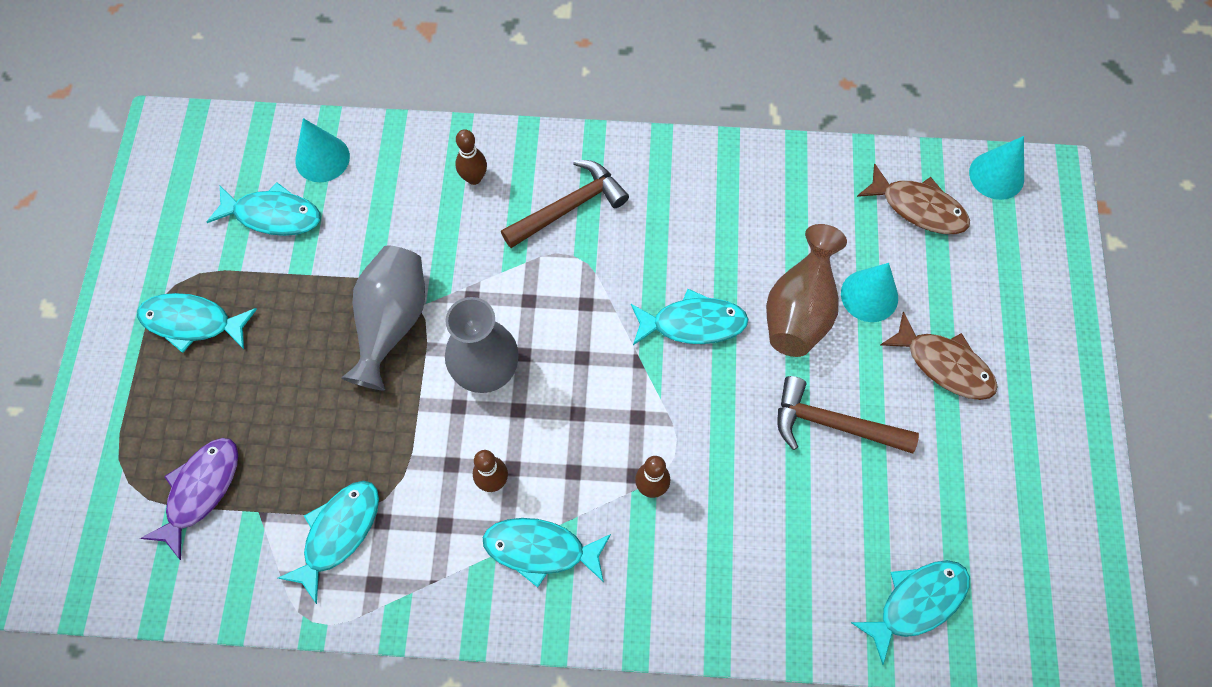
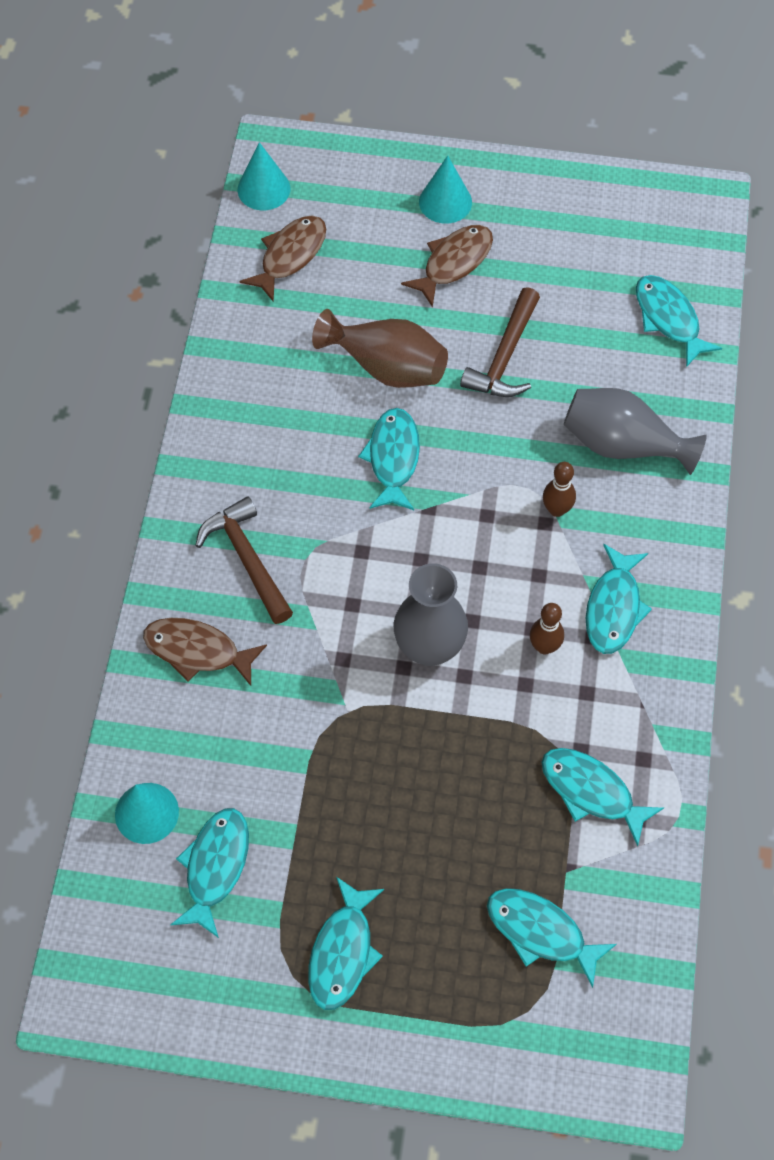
camera: 85 degrees left, 5 degrees down
purple fish [140,438,238,560] -> turquoise fish [487,888,617,988]
grey vase [341,246,425,390] -> grey vase moved to [564,388,707,475]
brown bowling pin [455,129,487,185] -> brown fish [143,618,267,686]
turquoise cone [841,263,898,322] -> turquoise cone moved to [419,156,472,224]

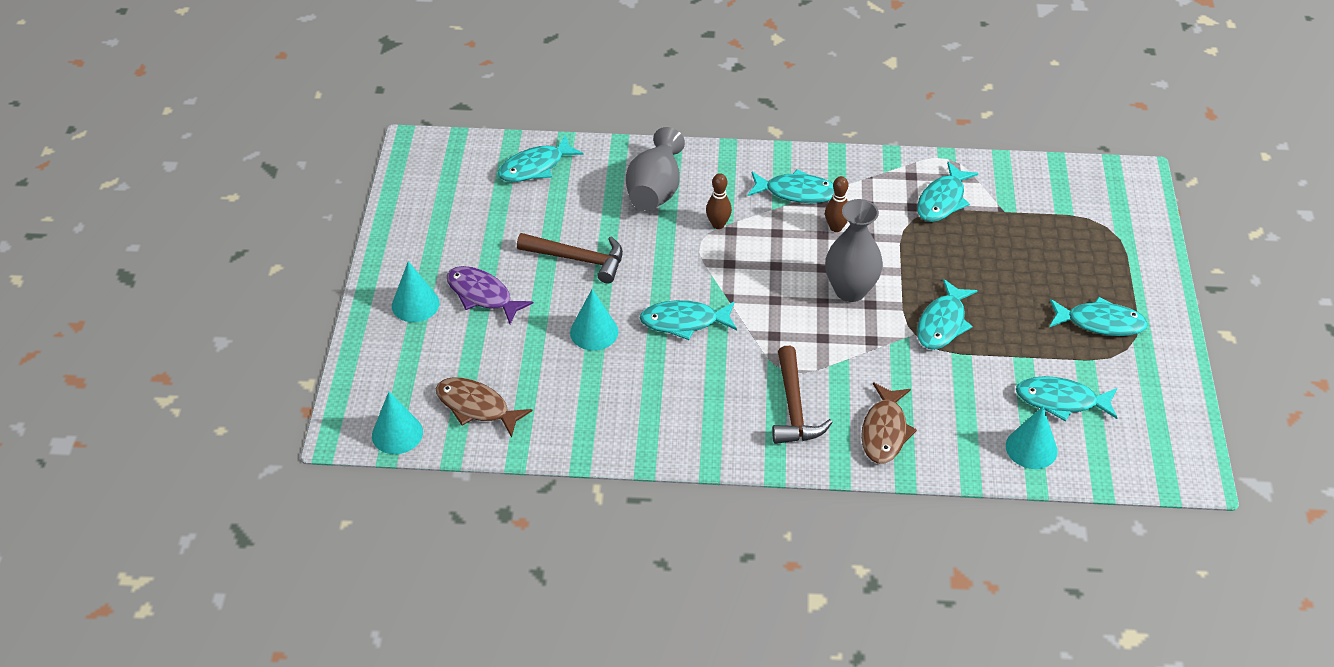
camera: 95 degrees left, 15 degrees down
brown hammer [195,496,293,624] -> brown hammer turned 60 degrees counterclockwise [772,346,833,444]
brown vase [312,309,448,388] -> turquoise cone [570,289,618,351]
brown fish [401,225,493,307] -> purple fish [447,266,533,324]
turquoise fish [487,888,617,988] -> turquoise fish moved to [917,279,977,350]

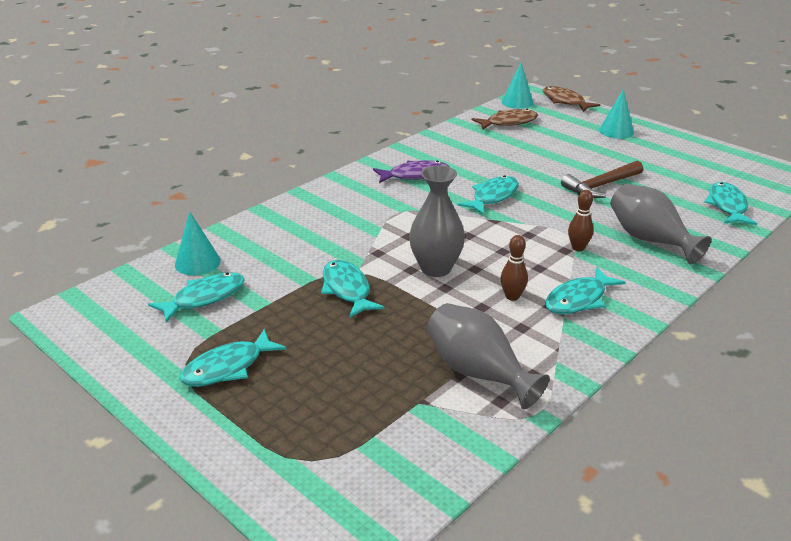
camera: 130 degrees right, 15 degrees down
purple fish [447,266,533,324] -> purple fish moved to [373,160,449,183]
turquoise cone [570,289,618,351] -> none
brown hammer [772,346,833,444] -> none
brown fish [861,383,917,464] -> brown fish moved to [543,86,600,112]
turquoise fish [917,162,978,222] -> grey vase [427,303,549,410]

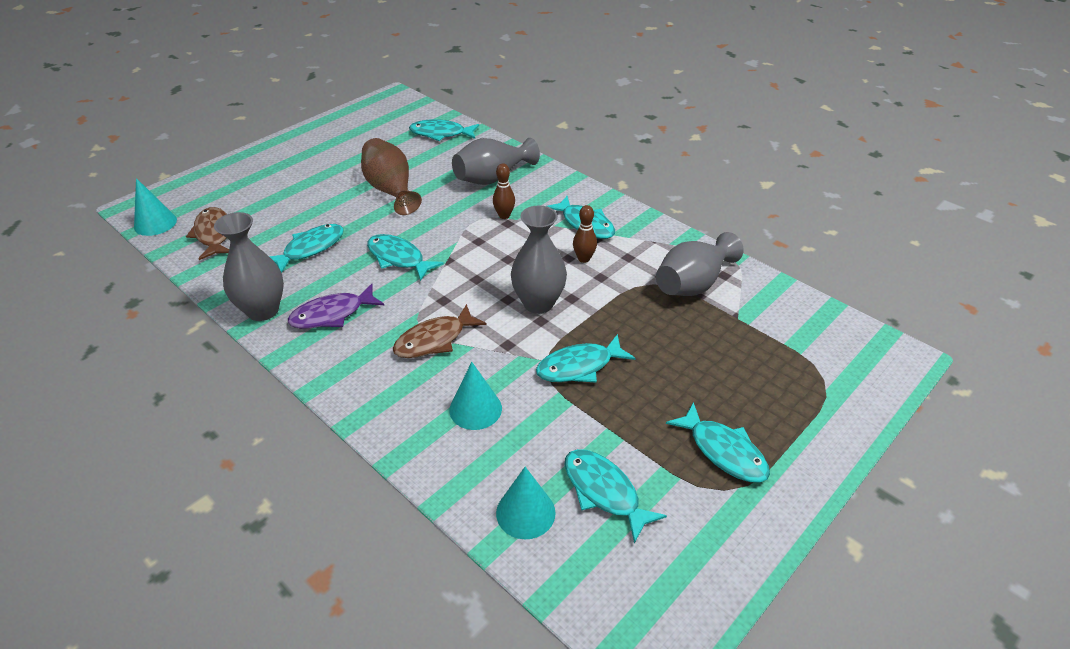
camera: 90 degrees left, 10 degrees up
purple fish [373,160,449,183] -> purple fish turned 105 degrees counterclockwise [288,284,384,329]
brown fish [543,86,600,112] -> brown fish moved to [393,304,487,358]
brown hammer [561,160,643,198] -> brown vase [361,138,422,215]
turquoise cone [599,89,634,139] -> turquoise cone moved to [449,362,502,430]
none -> grey vase [214,212,284,321]
none -> turquoise fish [269,224,344,273]

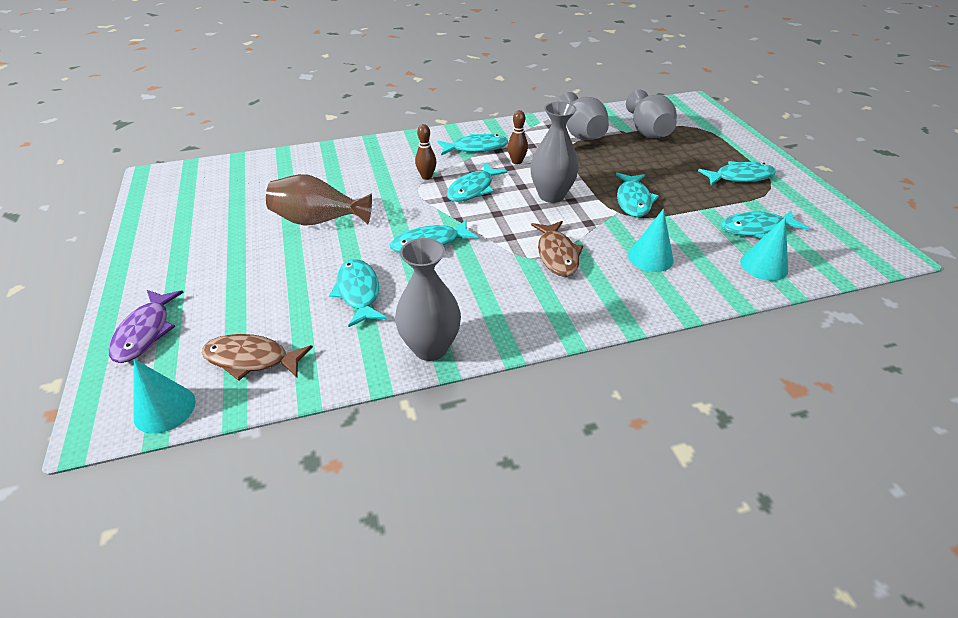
camera: 60 degrees left, 0 degrees up
purple fish [288,284,384,329] -> purple fish moved to [109,290,184,363]
turquoise fish [409,119,479,141] -> turquoise fish moved to [447,163,508,202]
grey vase [452,138,540,185] -> grey vase moved to [626,90,677,138]

